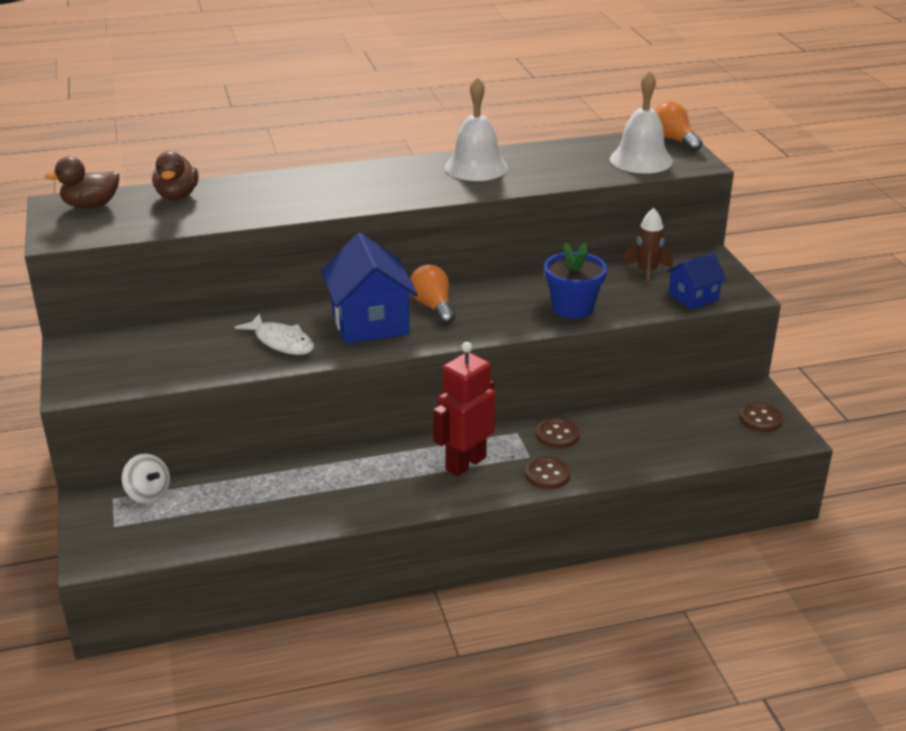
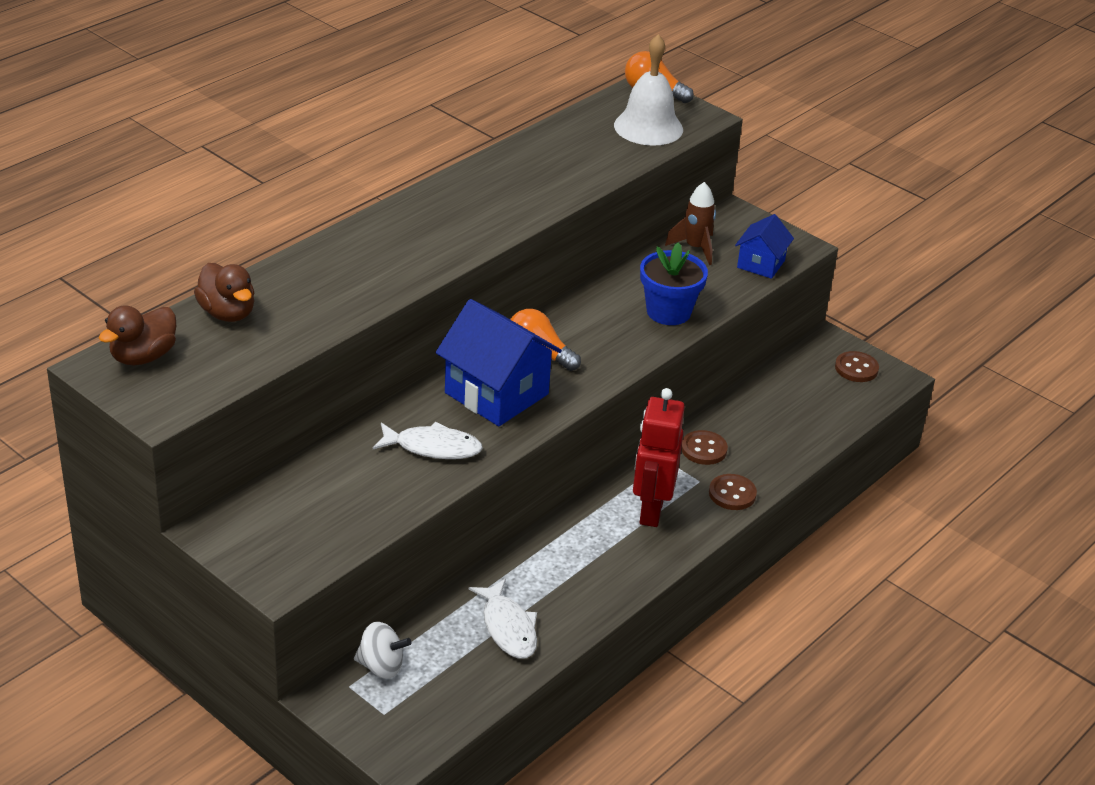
camera: 35 degrees left, 5 degrees up
white bell [445,77,508,181] -> none
none -> white fish [469,579,537,659]

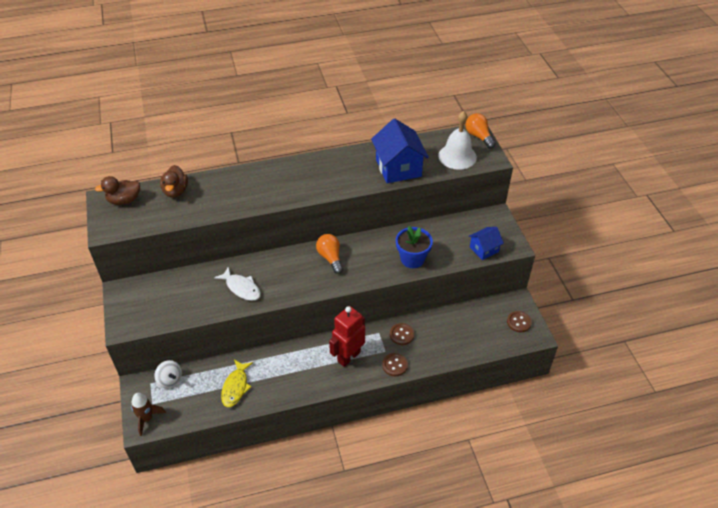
camera: 35 degrees right, 10 degrees up
blue house [436,299,562,426] -> blue house moved to [371,118,429,183]
white fish [469,579,537,659] -> yellow fish [221,360,253,407]
brown rocket [665,182,716,265] -> brown rocket moved to [131,393,166,436]

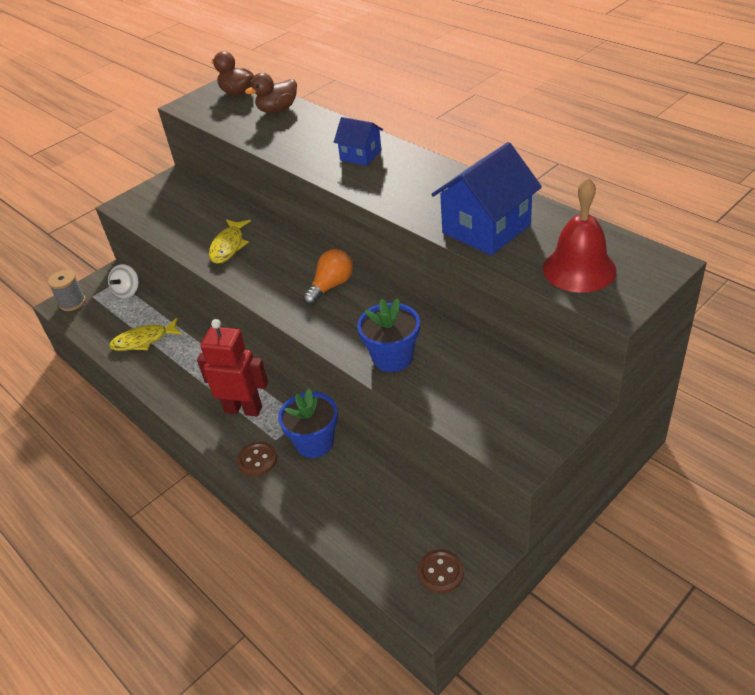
camera: 65 degrees right, 5 degrees down
brown rocket [131,393,166,436] -> grey spool [48,270,86,311]
white fish [214,266,261,301] -> yellow fish [209,219,251,264]
brown button [390,323,414,345] -> blue flower pot [278,388,338,458]
white bell [438,111,477,170] -> red bell [543,178,617,293]
orange light bulb [465,113,496,149] -> none
blue house [469,227,504,260] -> blue house moved to [334,117,383,166]

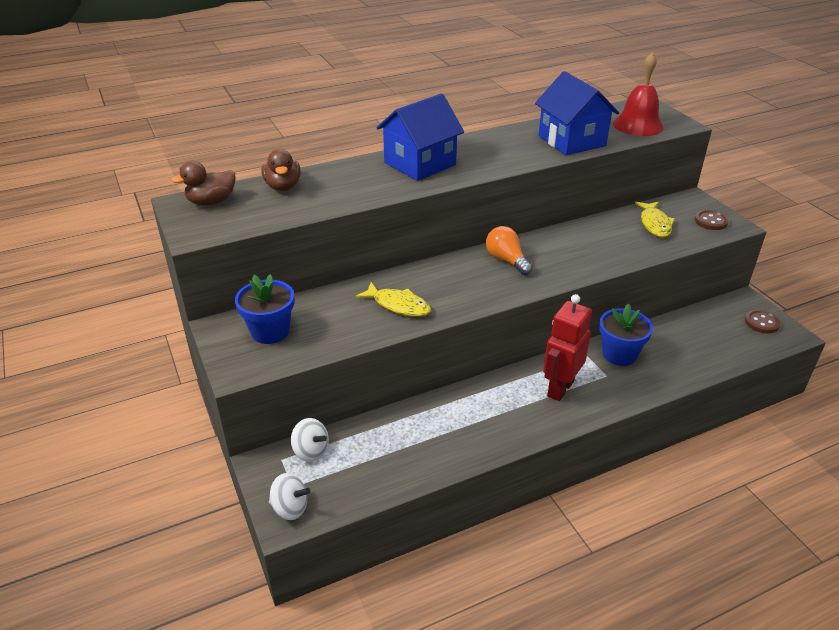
camera: 75 degrees left, 5 degrees down
grey spool [48,270,86,311] -> white spinning top [269,473,310,520]
yellow fish [109,318,182,351] -> yellow fish moved to [635,202,675,237]
brown button [237,442,277,477] -> brown button moved to [695,210,729,230]
blue house [334,117,383,166] -> blue house [376,93,464,181], size x1.77
blue flower pot [357,298,420,372] -> blue flower pot moved to [235,274,295,344]

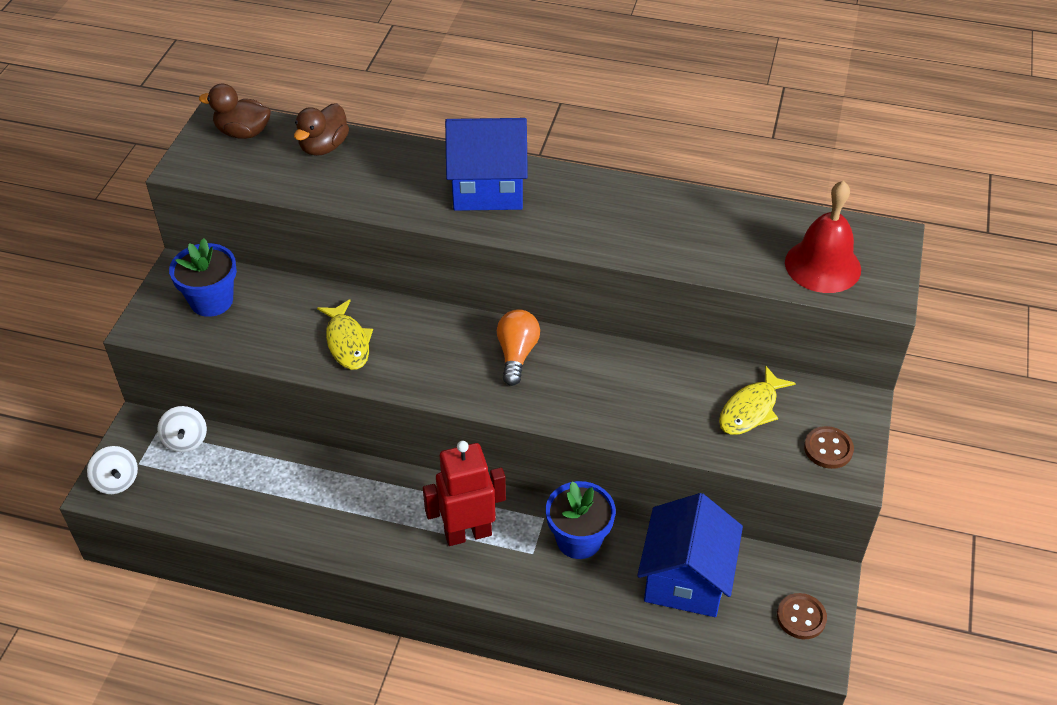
camera: 40 degrees right, 10 degrees up
blue house [535,71,619,156] -> blue house moved to [637,493,743,617]

